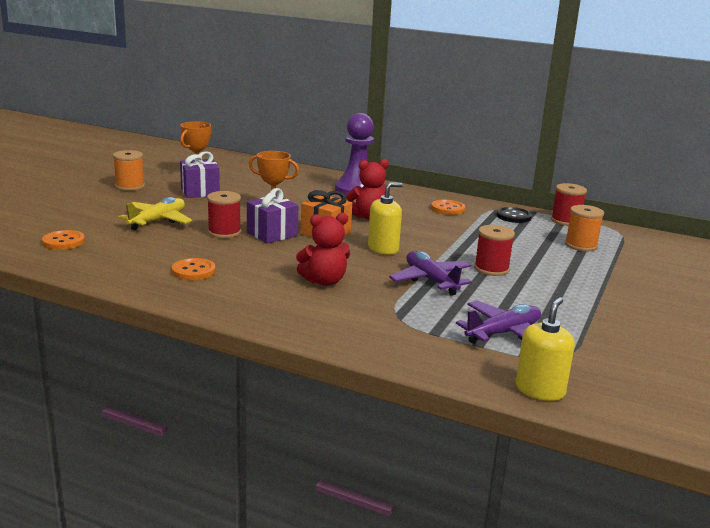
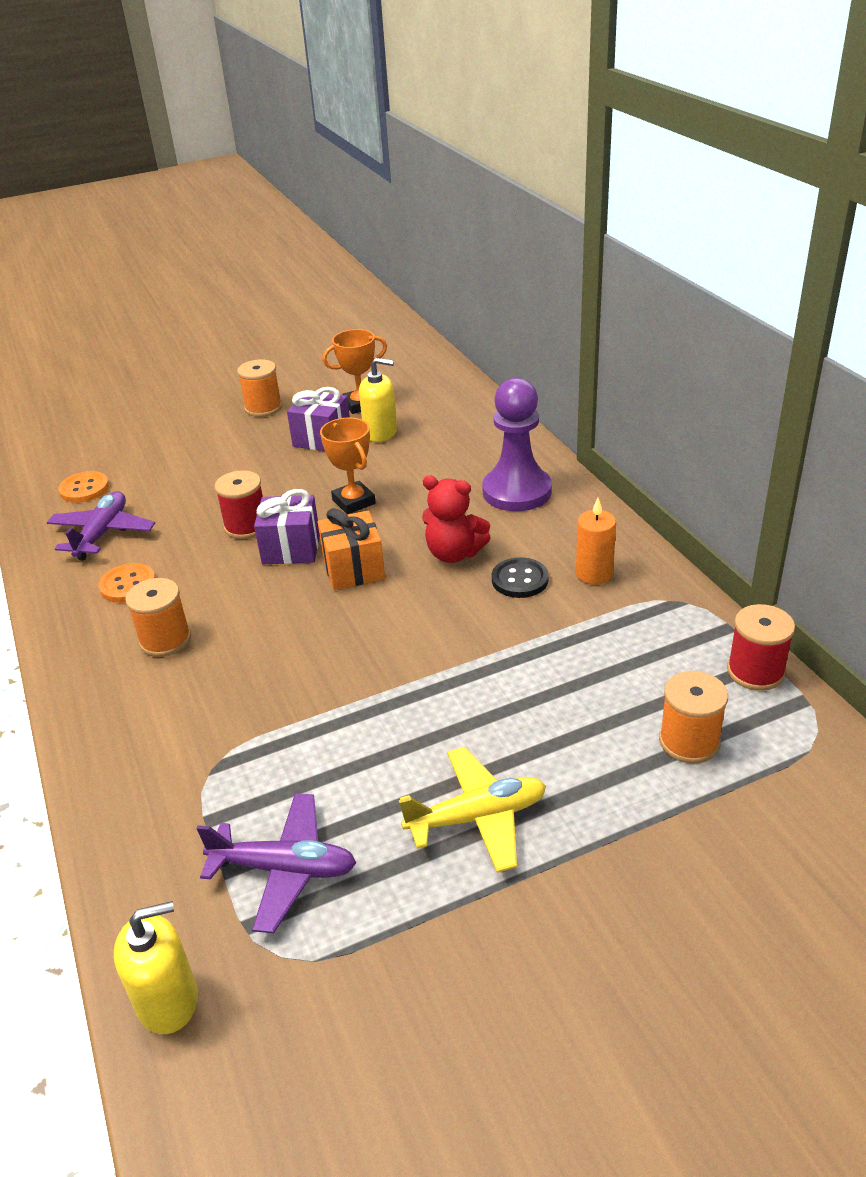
camera: 45 degrees right, 15 degrees up
yellow plane [119,197,192,230] -> yellow plane moved to [399,747,546,873]
red teddy bear [296,213,350,286] -> none
yellow soap dispenser [368,182,403,254] -> yellow soap dispenser moved to [359,358,397,442]
purple plane [389,251,472,296] -> purple plane moved to [47,491,155,561]
orange button [431,200,465,215] -> orange candle [576,498,616,585]
red spool [474,225,515,276] -> none
black button [497,207,532,223] -> black button moved to [492,557,549,598]
none -> orange spool [126,578,191,657]

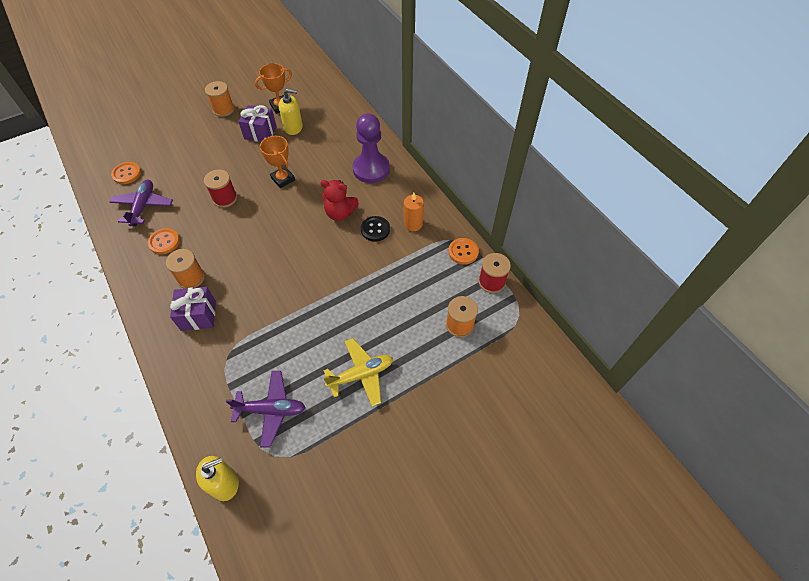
camera: 10 degrees left, 20 degrees up
purple gift [254,489,319,564] -> purple gift moved to [170,287,216,331]
orange gift [318,508,385,590] -> none
none -> orange button [448,238,479,265]

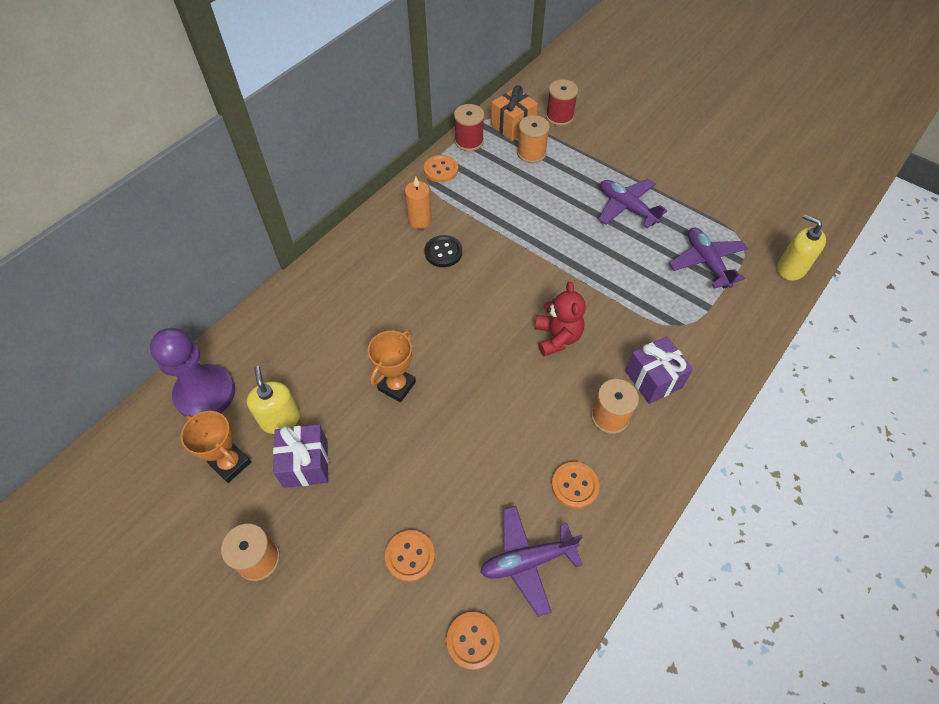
camera: 110 degrees left, 0 degrees up
red spool [204,169,237,208] -> red spool moved to [546,79,578,126]
red teddy bear [320,180,359,221] -> red teddy bear moved to [535,282,586,356]
yellow plane [323,338,393,407] -> purple plane [598,179,667,228]
purple pawn [353,113,390,183] -> purple pawn moved to [150,328,235,417]
none -> orange button [385,530,435,582]
none -> orange gift [491,85,538,141]

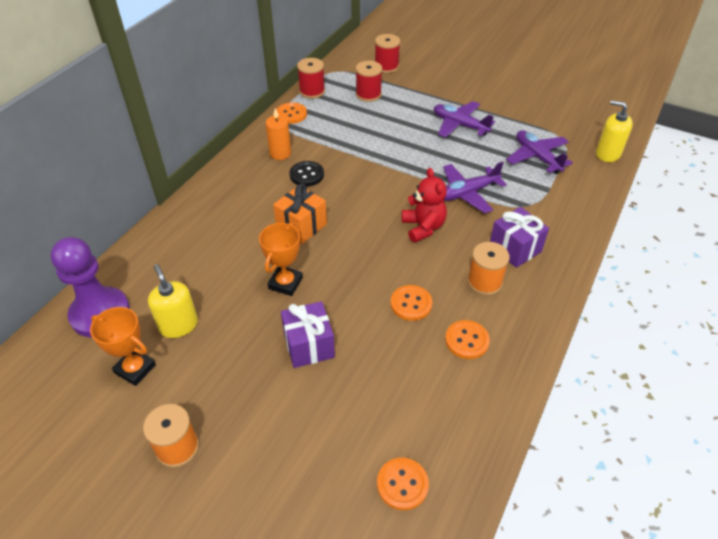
camera: 10 degrees left, 10 degrees down
purple gift [273,424,329,488] -> purple gift moved to [281,301,335,368]
orange button [385,530,435,582] -> orange button moved to [390,285,432,321]
purple plane [480,506,582,617] -> purple plane moved to [443,161,507,213]
orange gift [491,85,538,141] -> orange gift moved to [273,183,327,244]
orange spool [517,115,550,163] -> red spool [356,61,382,102]

